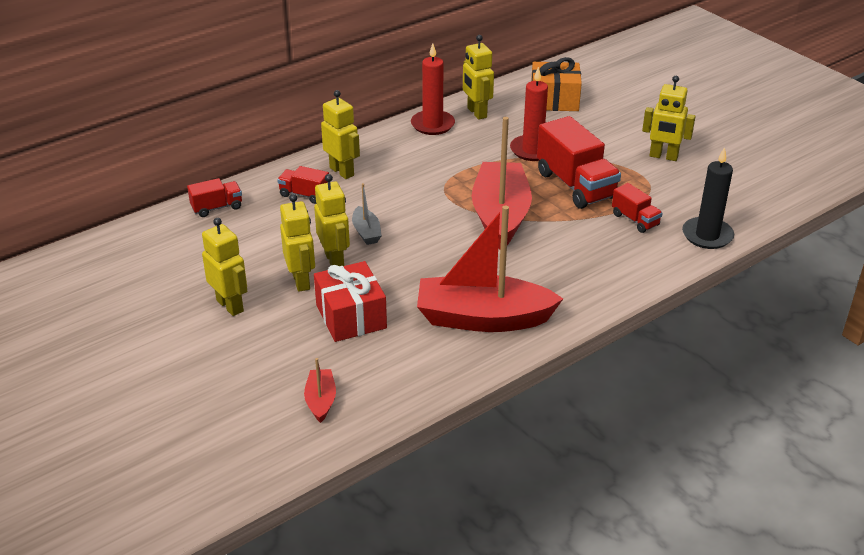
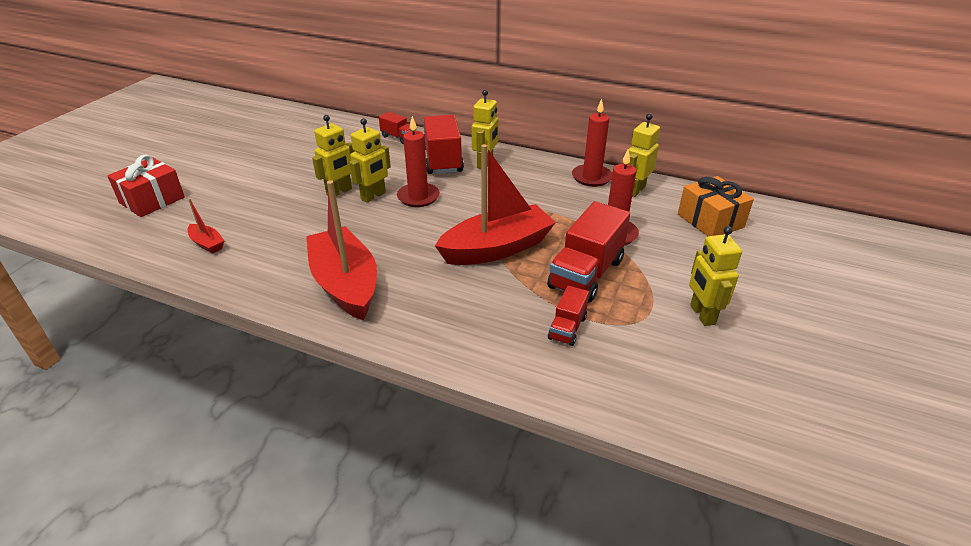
camera: 60 degrees right, 0 degrees up
yellow robot [202,218,247,316] -> none
red truck [277,166,329,204] -> red truck [423,115,464,174], size x1.93
red boat [304,358,336,423] -> red boat turned 75 degrees clockwise [187,198,224,254]
red gift [314,261,387,342] -> red gift moved to [107,154,185,217]
grey boat [352,183,382,245] -> red candle [397,116,440,207]
black candle [682,147,734,249] -> none

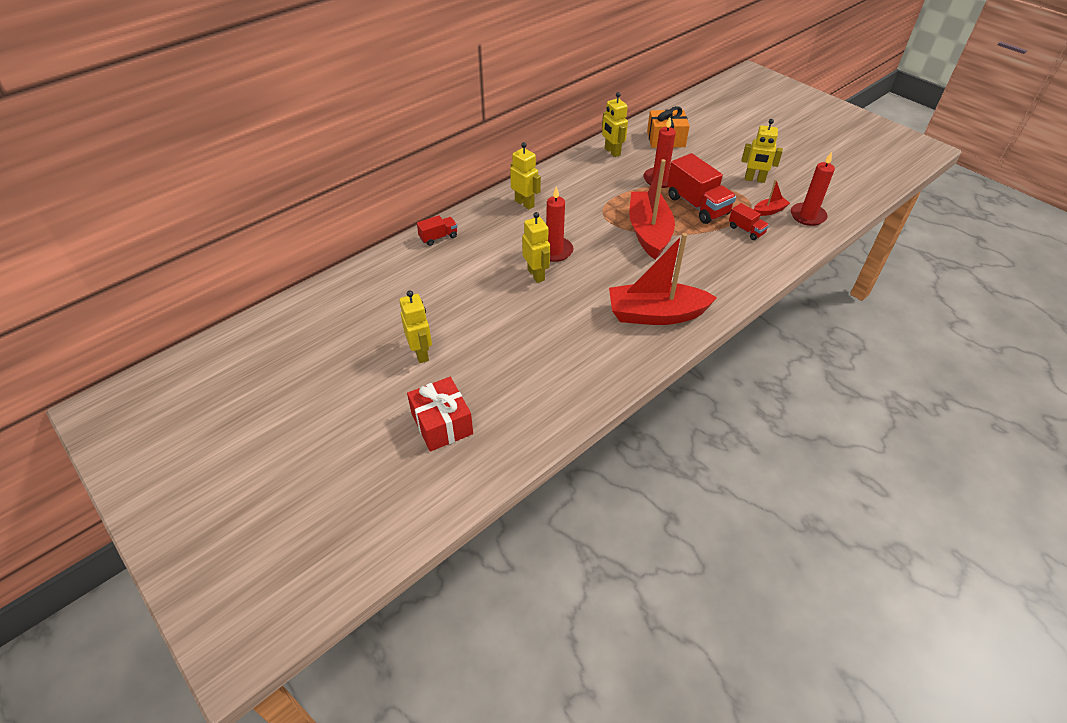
camera: 65 degrees left, 10 degrees up
red boat [187,198,224,254] -> red boat moved to [754,179,790,216]
yellow robot [312,115,355,196] -> yellow robot moved to [399,290,432,363]
red truck [423,115,464,174] -> none
red candle [572,99,612,187] -> red candle moved to [791,152,835,226]

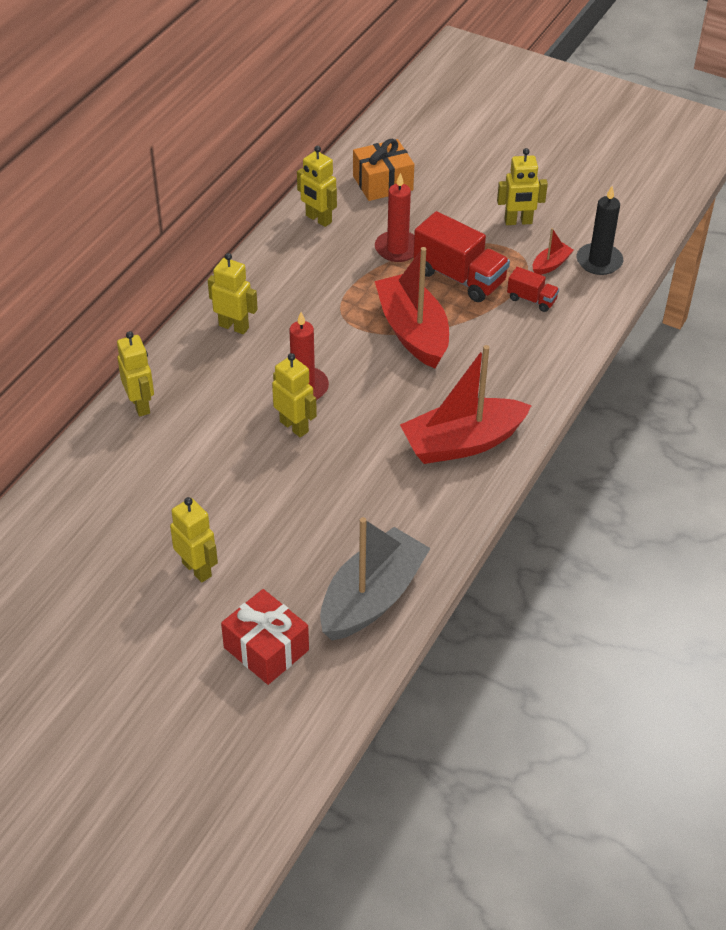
camera: 20 degrees left, 0 degrees up
red truck [417,215,457,246] -> yellow robot [117,331,154,417]
red candle [791,152,835,226] -> black candle [577,186,623,275]
none -> grey boat [320,517,431,641]

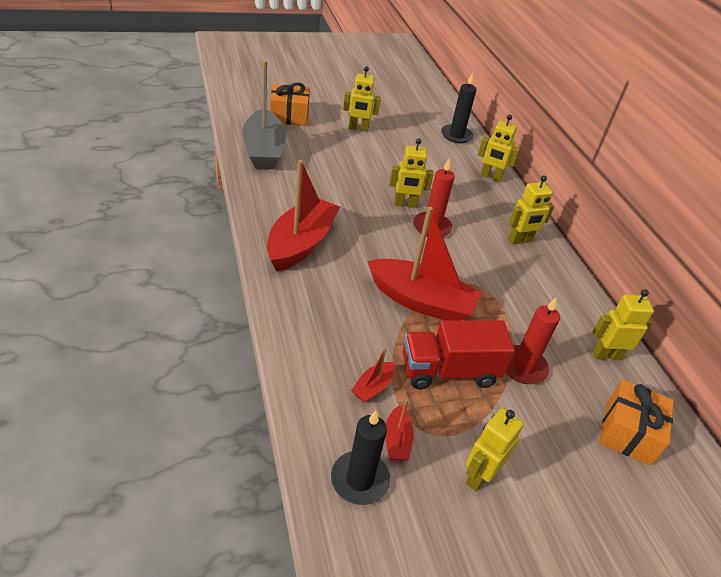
camera: 130 degrees right, 5 degrees down
red gift [221,589,309,685] -> orange gift [270,82,310,126]
red truck [507,267,559,312] -> red boat [351,347,395,403]
none -> black candle [441,73,476,143]

